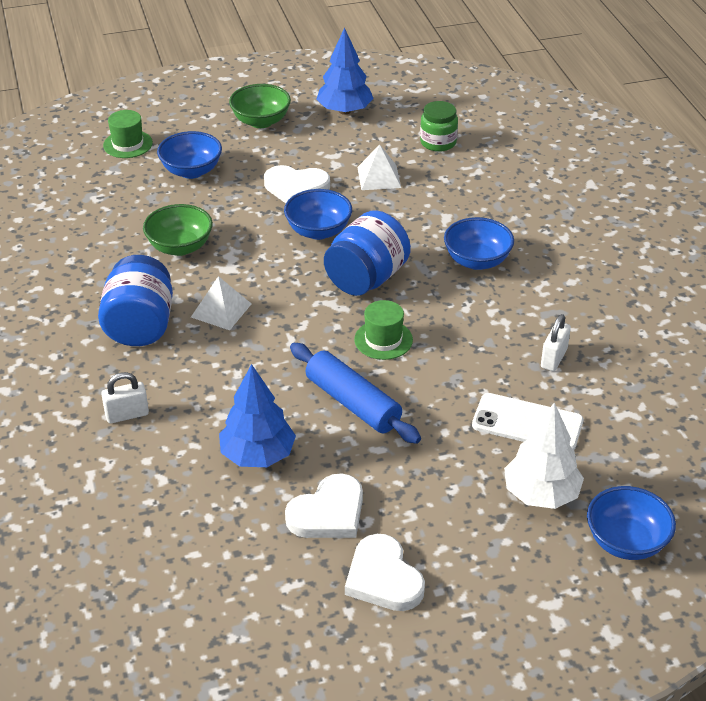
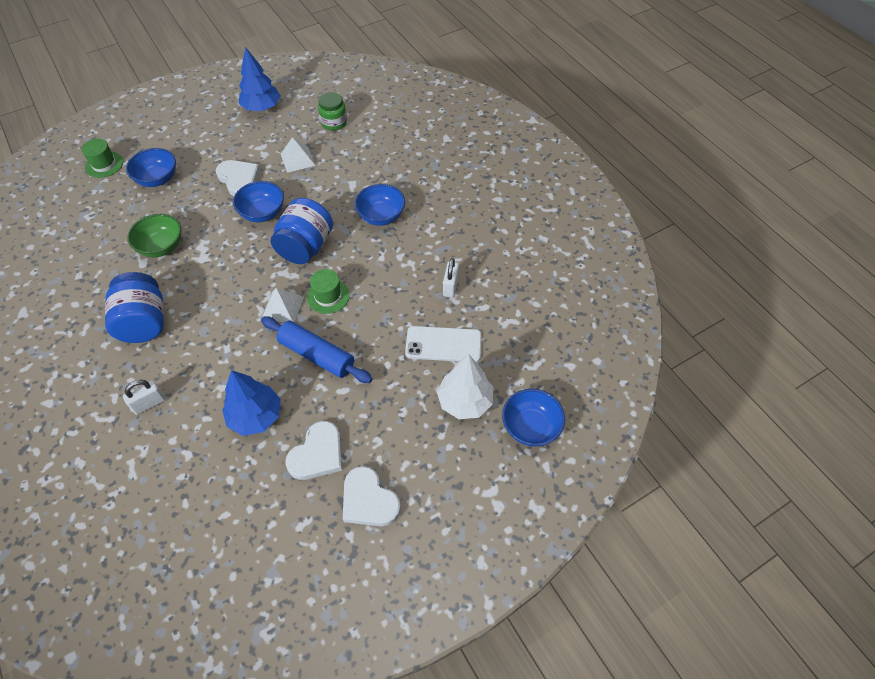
camera: 15 degrees left, 15 degrees up
white pyramid [191,276,251,330] -> white pyramid moved to [262,288,304,323]
green bowl [229,84,291,128] -> none
white heart [264,165,330,203] -> white heart turned 120 degrees counterclockwise [216,160,260,196]

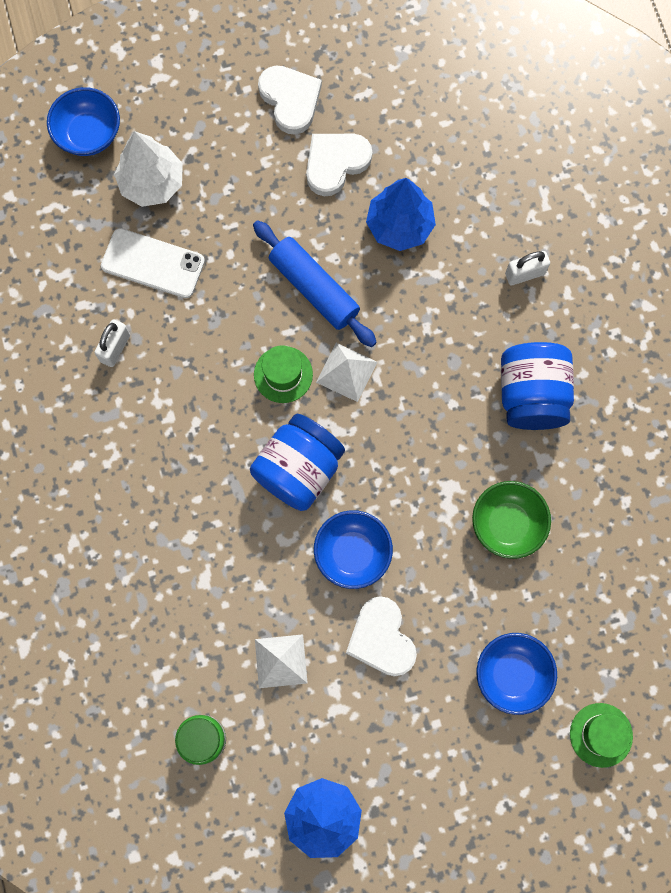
camera: 165 degrees left, 20 degrees up
blue bowl [355,184,405,226] -> none

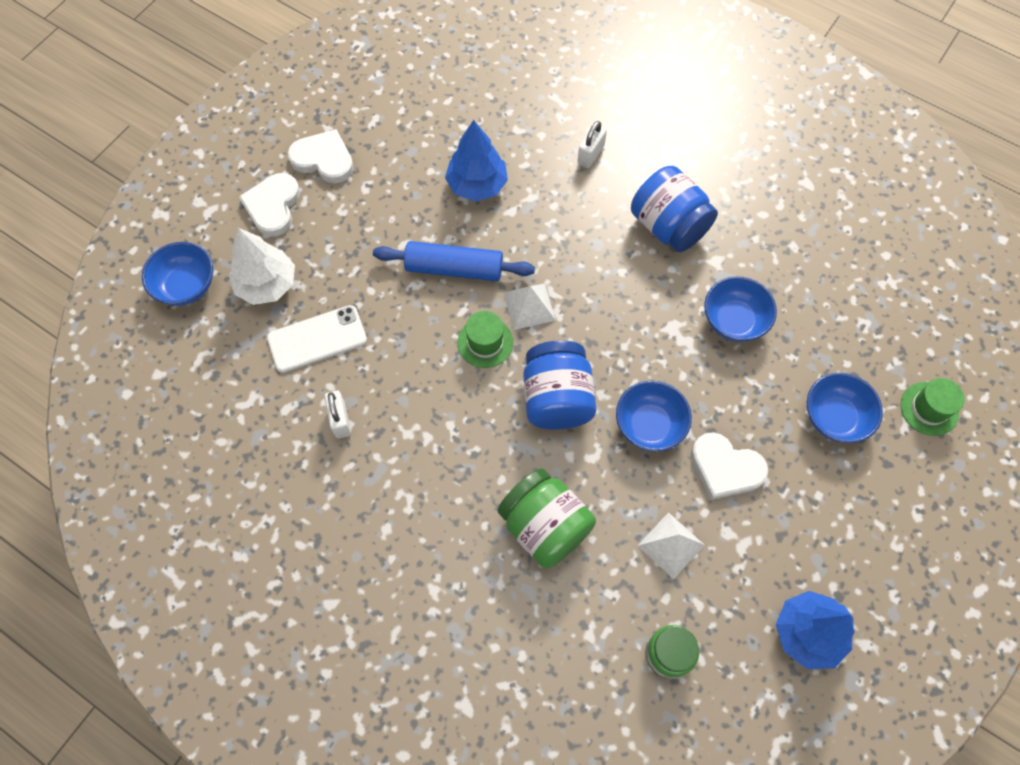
camera: 40 degrees left, 10 degrees down
white heart [306,134,373,196] -> white heart moved to [239,173,300,237]
green bowl [472,481,551,559] -> blue bowl [704,276,777,342]
none -> green jar [497,468,596,568]

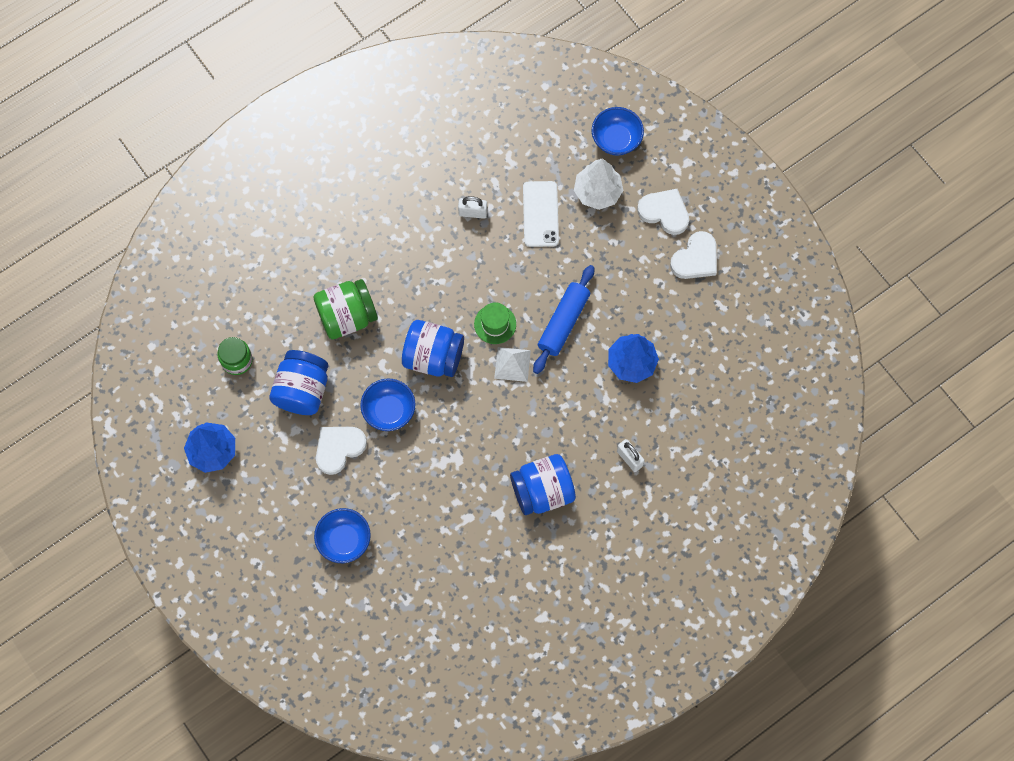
camera: 110 degrees right, 5 degrees up
white pyramid [637,512,704,579] -> blue jar [269,350,329,415]
blue bowl [704,276,777,342] -> none
green hat [900,378,965,436] -> none

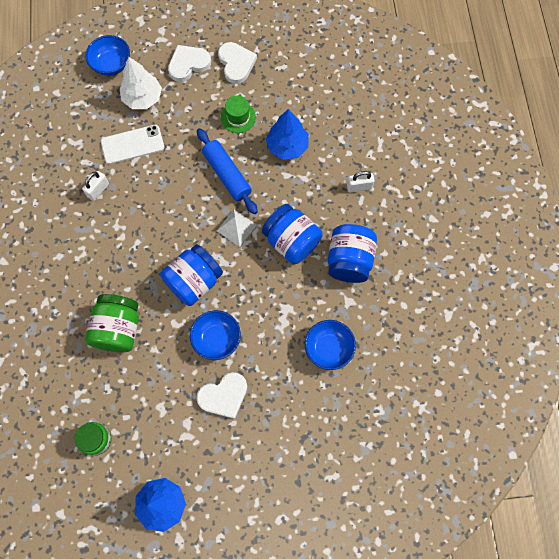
camera: 60 degrees left, 0 degrees up
blue jar [269,350,329,415] -> blue jar moved to [262,204,323,264]
blue bowl [314,508,371,563] -> blue bowl moved to [305,320,356,370]
white heart [316,427,367,475] -> white heart turned 105 degrees counterclockwise [196,372,247,419]
green hat [474,302,516,344] -> green hat moved to [221,95,256,133]
white phone [523,181,559,247] -> white phone turned 45 degrees counterclockwise [101,125,164,164]

